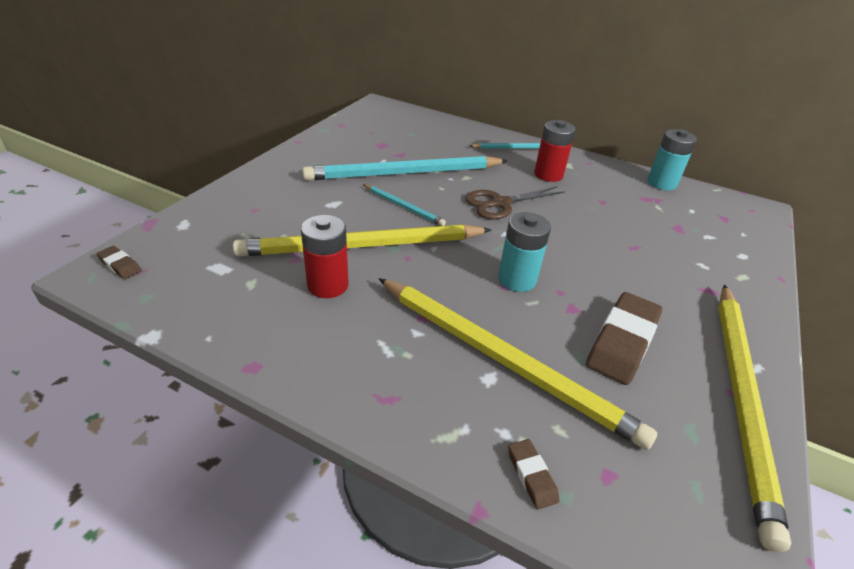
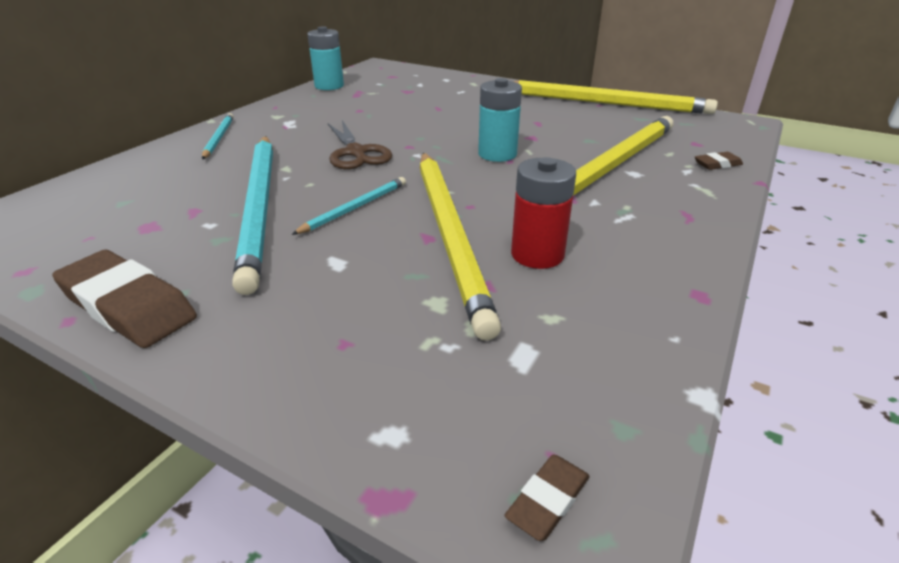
camera: 85 degrees left, 5 degrees down
red battery [534,120,576,182] -> none
brown eraser [586,292,662,385] -> brown eraser moved to [52,250,197,348]

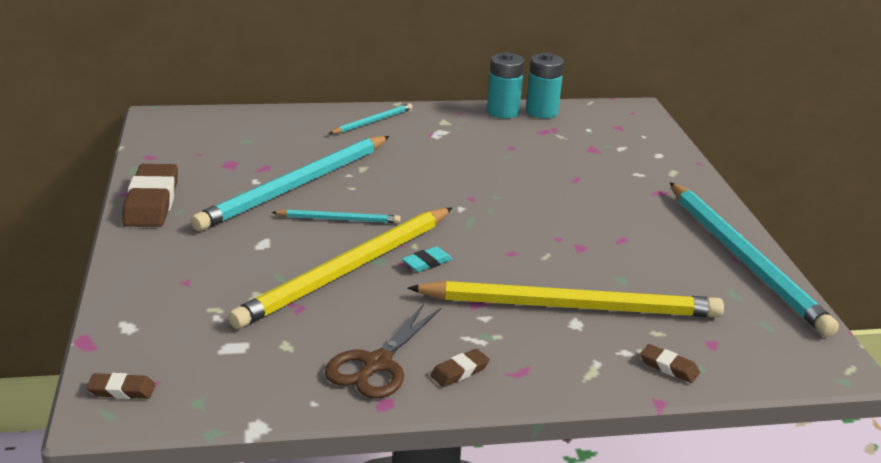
camera: 50 degrees right, 5 degrees down
brown scissors [328,120,392,169] -> brown scissors moved to [325,304,441,399]
turquoise battery [478,78,522,162] -> turquoise battery moved to [487,52,524,118]
red battery [511,157,576,269] -> none
yellow pencil [513,80,718,114] -> turquoise pencil [670,182,839,337]
none -> turquoise eraser [402,247,452,272]
none -> brown eraser [430,349,490,387]

